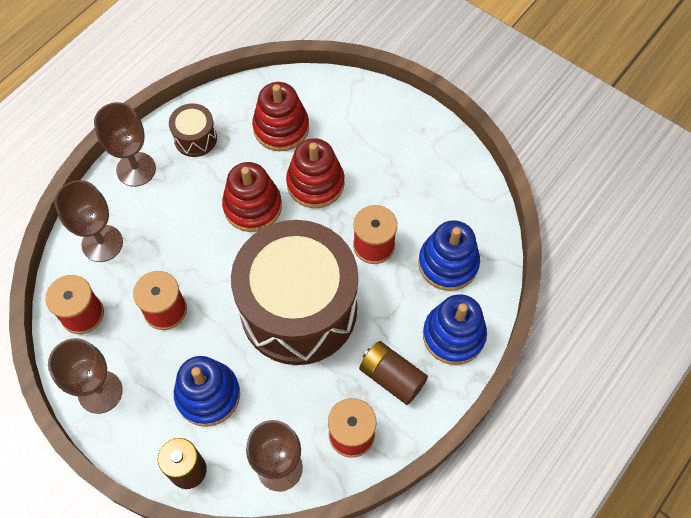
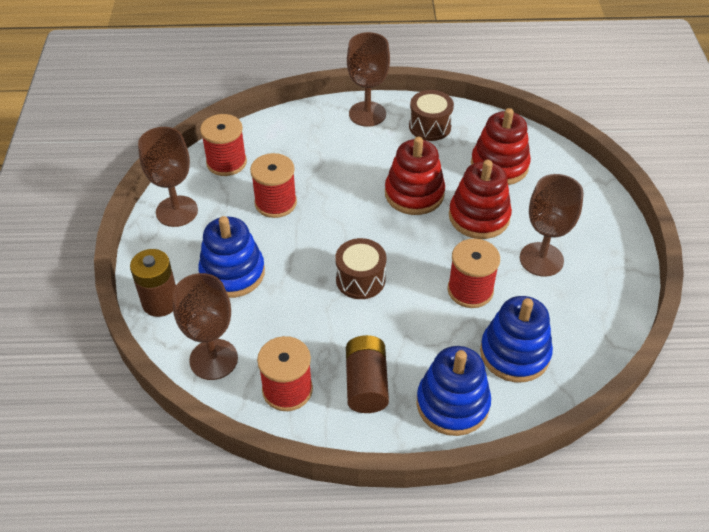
camera: 50 degrees right, 15 degrees down
brown goblet [54,180,123,262] -> brown goblet moved to [520,174,584,277]
brown drum [231,220,358,365] -> brown drum [335,238,386,299], size x0.40

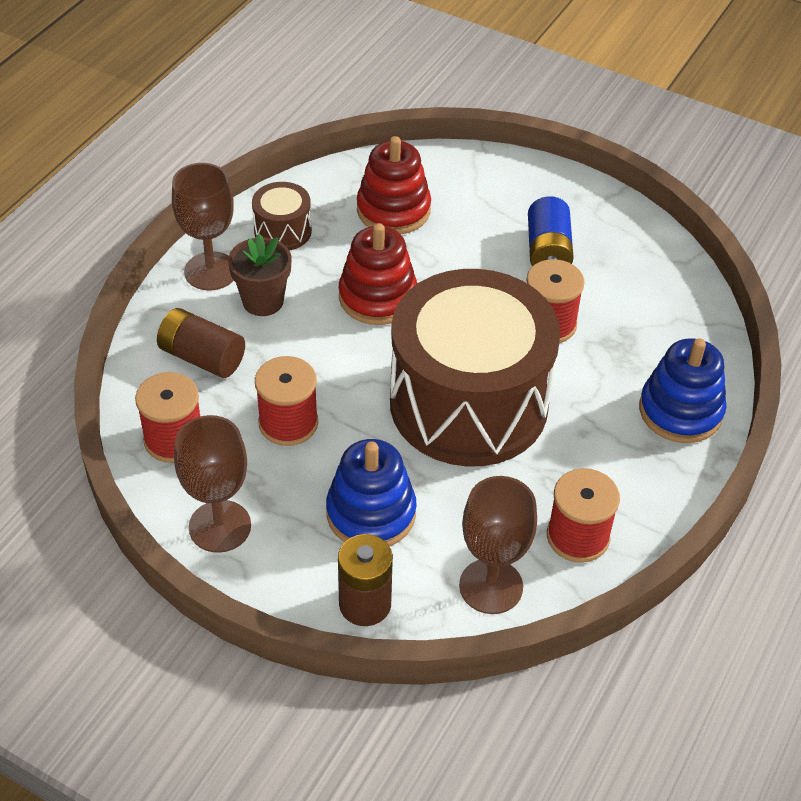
camera: 60 degrees left, 0 degrees up
brown drum [335,238,386,299] -> brown drum [390,269,560,467], size x2.48
brown battery [346,335,389,413] -> brown battery moved to [157,308,245,378]
red stacking toy [449,160,512,239] -> none
blue stacking toy [480,296,553,382] -> none
brown goblet [520,174,584,277] -> blue battery [528,196,574,267]
none -> brown flower pot [228,234,292,316]

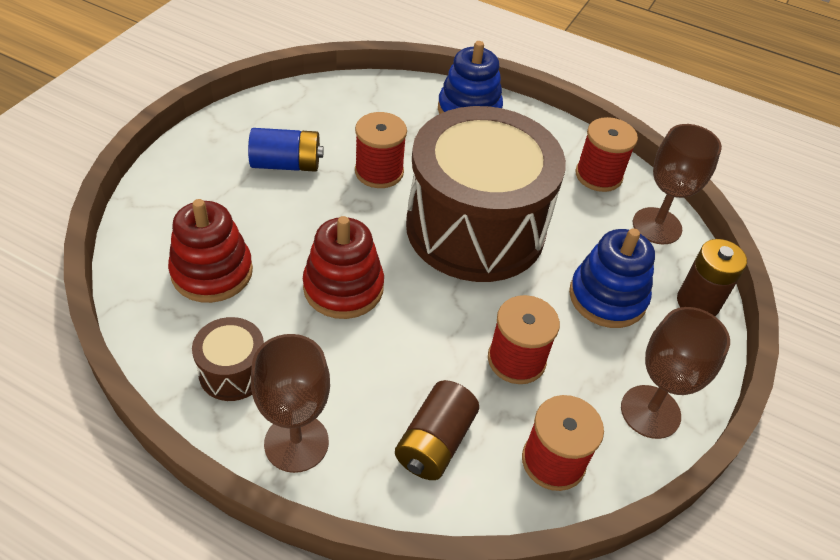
camera: 95 degrees left, 0 degrees up
brown flower pot [228,234,292,316] -> none

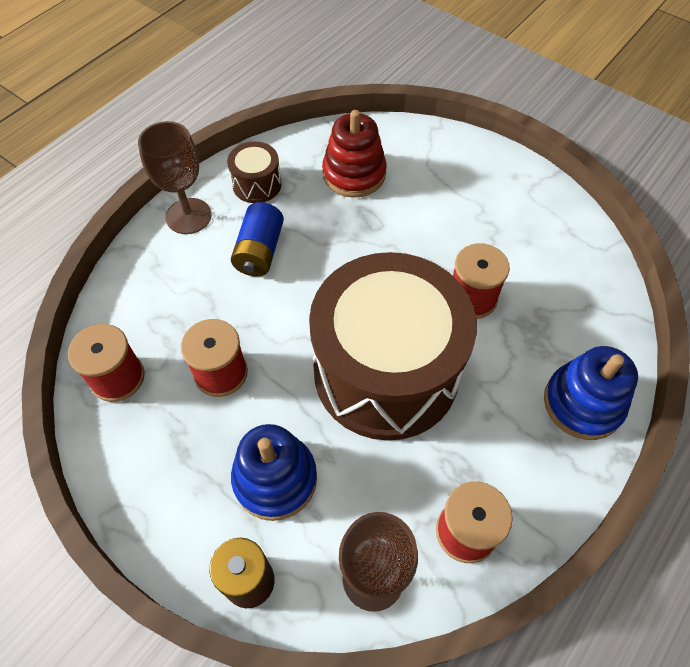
camera: 105 degrees right, 10 degrees up
blue battery [248,128,324,172] -> blue battery moved to [231,202,284,276]
red stacking toy [303,216,384,319] -> none
brown battery [395,380,479,480] -> none
brown goblet [621,307,730,439] -> none

